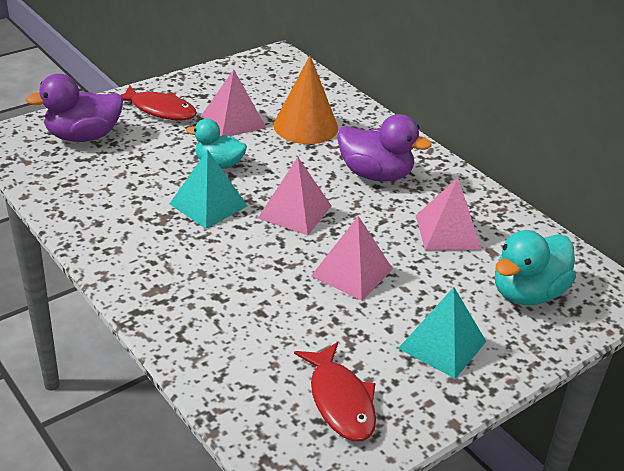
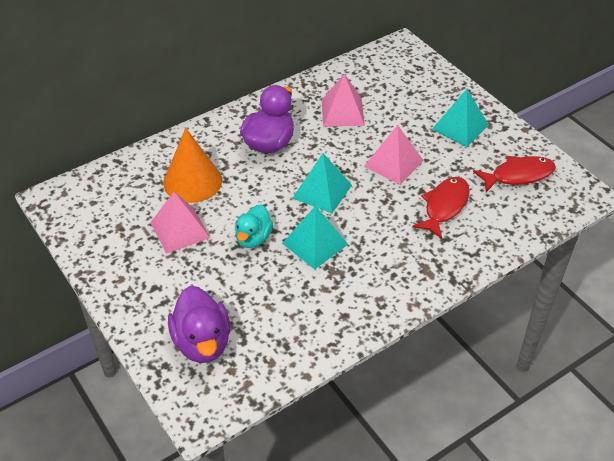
camera: 85 degrees left, 10 degrees up
red fish [121,85,197,120] -> red fish moved to [412,177,470,239]
pink pyramid [258,157,331,235] -> turquoise pyramid [293,153,352,213]
turquoise duck [495,230,576,305] -> none

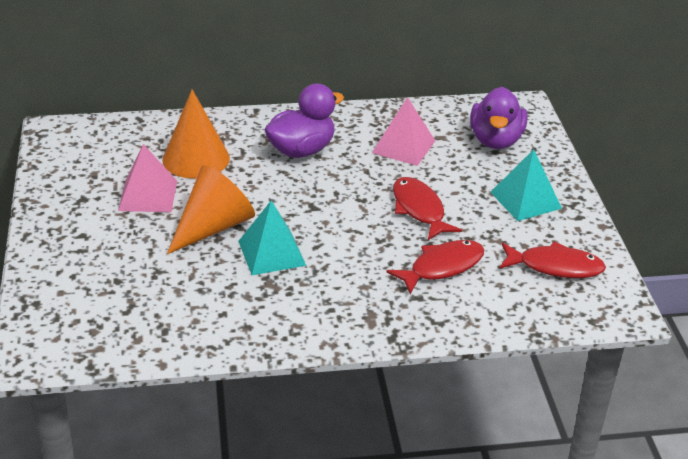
camera: 25 degrees right, 10 degrees down
purple duck [168,286,231,363] -> purple duck moved to [470,87,527,149]
turquoise duck [235,204,273,248] -> orange cone [167,165,255,254]
turquoise pyramid [293,153,352,213] -> none
pink pyramid [364,125,424,185] -> red fish [393,177,462,240]

